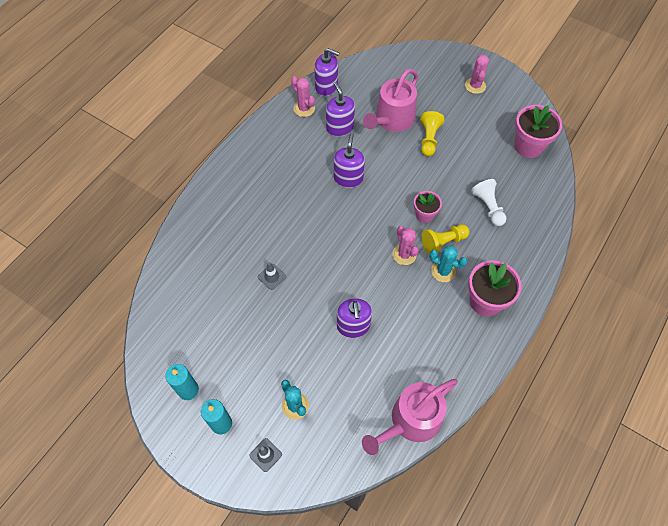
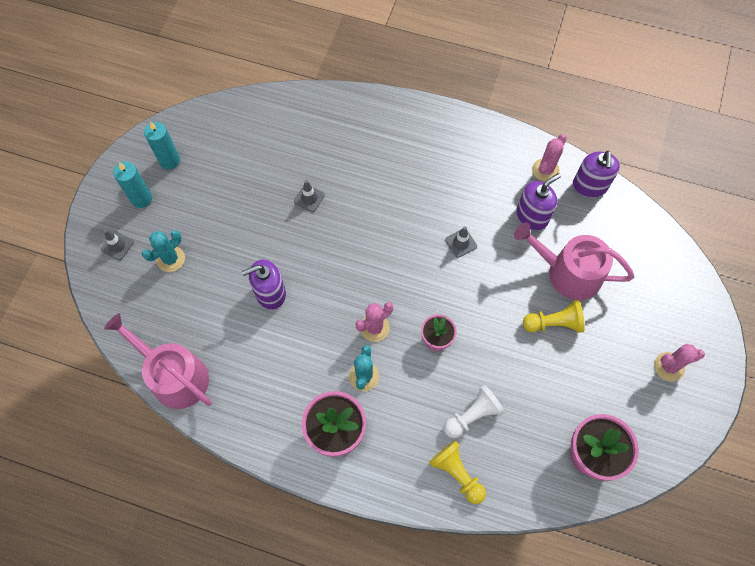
camera: 75 degrees right, 5 degrees up
purple soap dispenser [334,133,365,188] -> grey traffic cone [445,226,477,258]
yellow pawn [421,224,470,255] -> yellow pawn moved to [429,440,486,504]

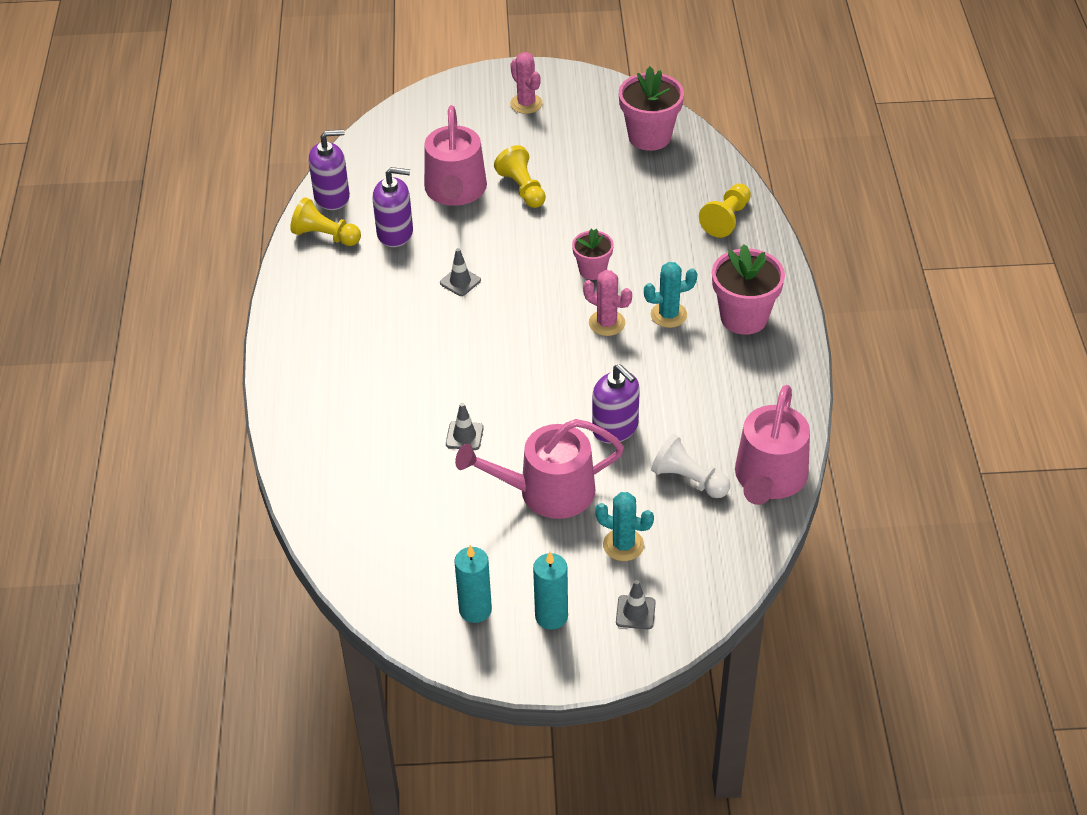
camera: 110 degrees left, 20 degrees down
white pawn [444,384,505,438] -> white pawn moved to [651,434,730,498]
purple soap dispenser [516,173,561,231] -> purple soap dispenser turned 150 degrees clockwise [373,167,413,247]
pink cactus [532,134,567,182] -> yellow pawn [290,197,361,246]
none -> pink watering can [455,419,624,519]

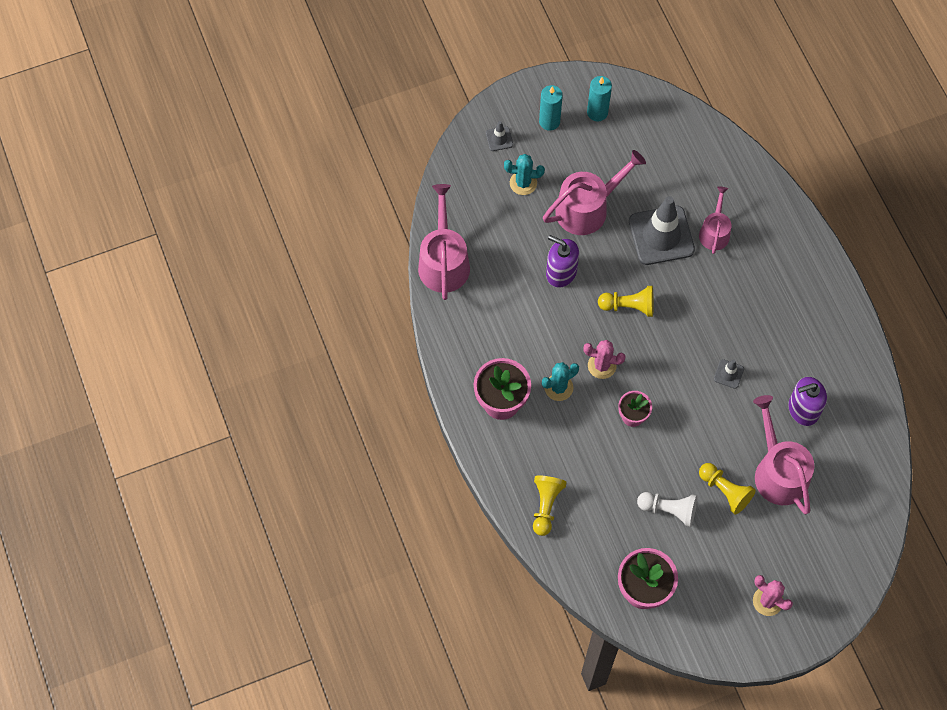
camera: 160 degrees right, 20 degrees up
yellow pawn [290,197,361,246] -> yellow pawn moved to [598,286,654,317]
purple soap dispenser [308,129,350,210] -> none
grey traffic cone [446,403,484,450] -> grey traffic cone [629,196,695,265], size x2.31
white pawn [651,434,730,498] -> white pawn moved to [637,492,697,527]
none -> pink watering can [699,186,731,254]

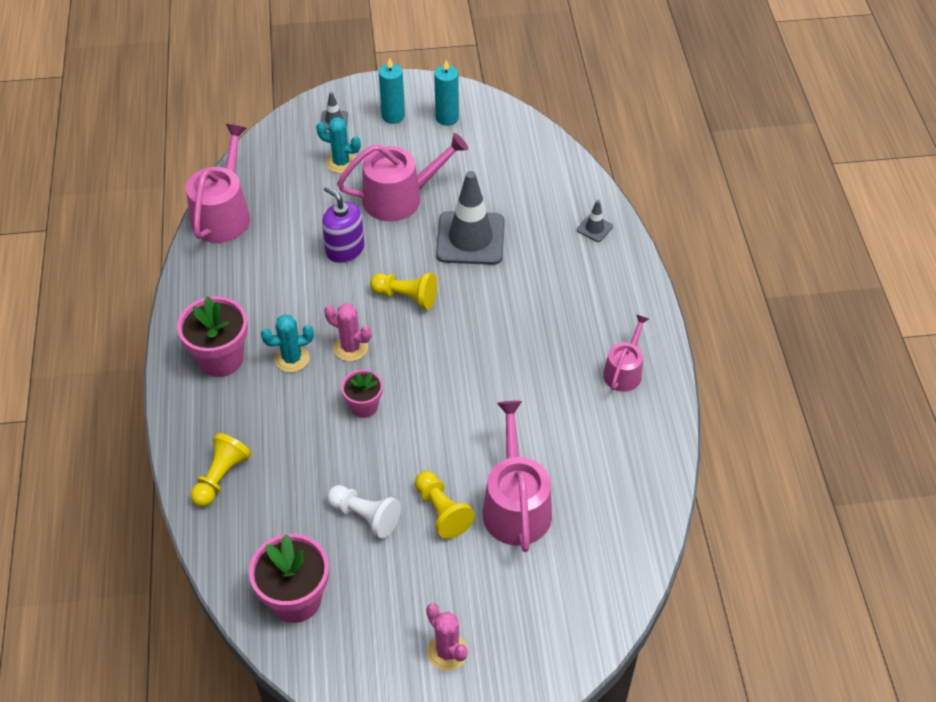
camera: 15 degrees right, 15 degrees down
pink watering can [699,186,731,254] -> pink watering can moved to [603,314,649,392]
grey traffic cone [714,359,744,389] -> grey traffic cone moved to [577,200,613,242]
purple soap dispenser [788,377,827,426] -> none

